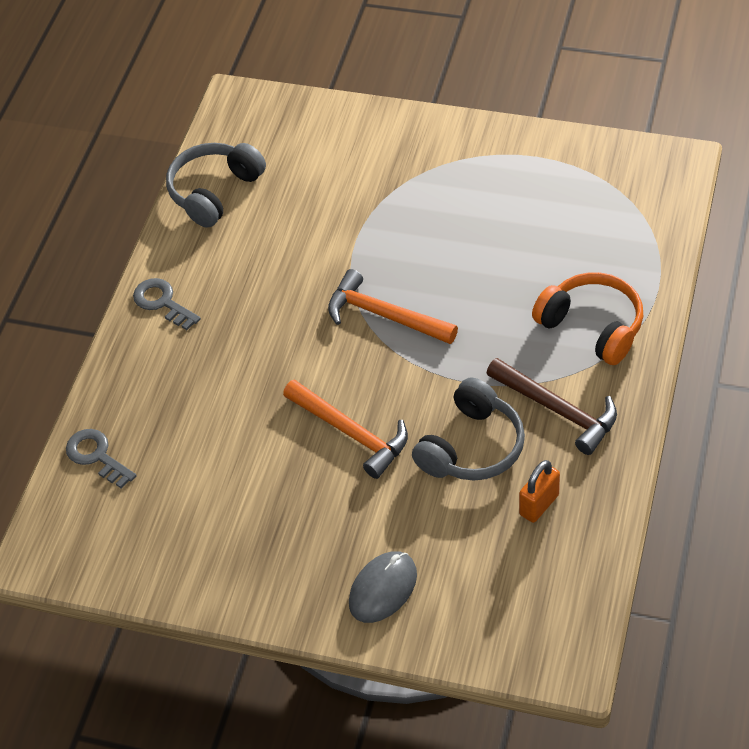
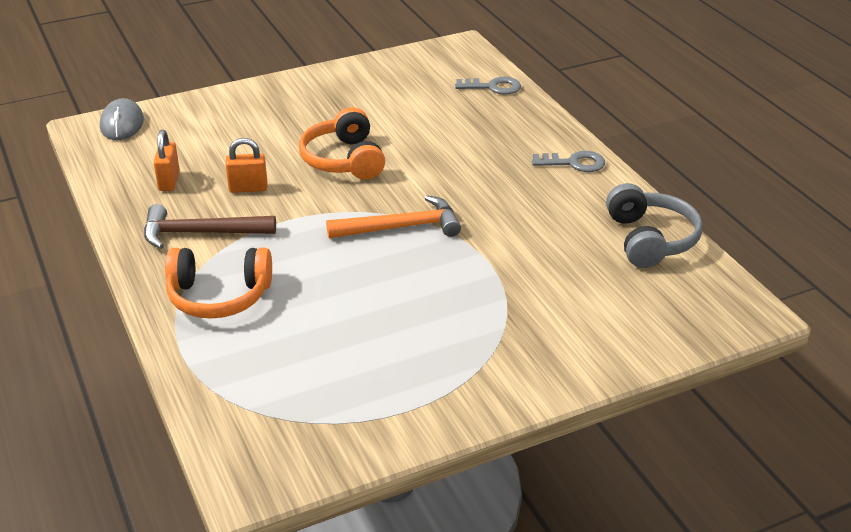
camera: 135 degrees right, 15 degrees down
orange hammer [283,380,408,479] -> orange headphones [299,107,385,180]
grey mouse [349,552,417,623] -> grey mouse moved to [100,98,144,140]
grey headphones [412,377,525,480] -> orange padlock [225,138,268,193]

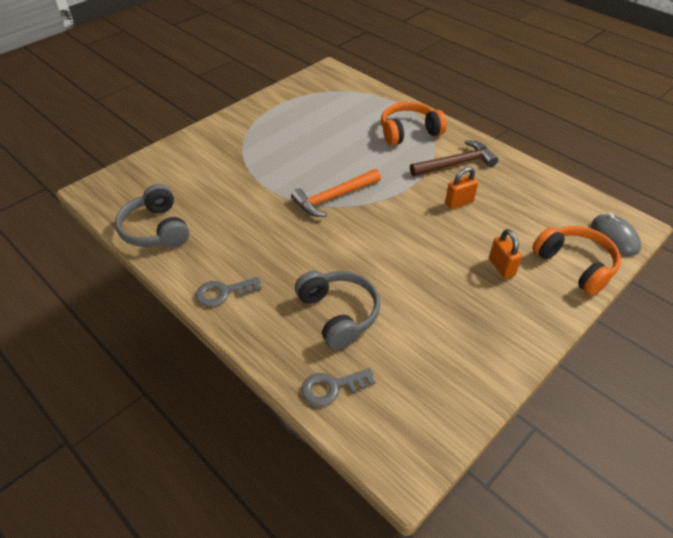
camera: 160 degrees right, 10 degrees up
orange padlock [153,130,180,191] -> orange padlock moved to [489,229,522,279]
orange headphones [299,107,385,180] -> orange headphones moved to [532,226,621,296]
none -> grey headphones [295,271,380,350]

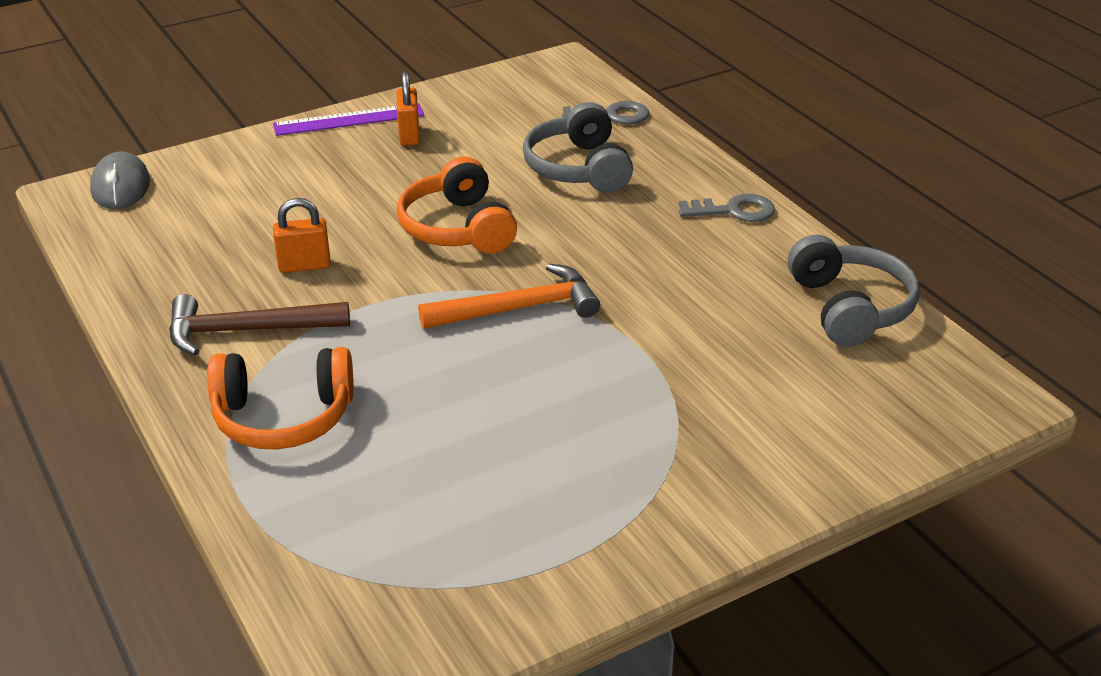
camera: 165 degrees left, 10 degrees down
orange padlock [489,229,522,279] -> orange padlock moved to [396,71,420,146]
orange headphones [532,226,621,296] -> orange headphones moved to [397,156,517,254]
none -> purple ruler [273,103,424,136]

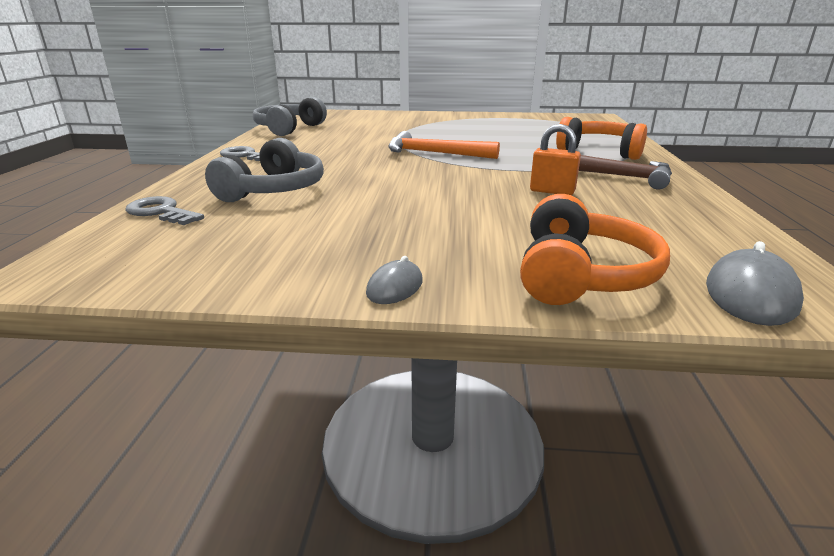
camera: 145 degrees left, 10 degrees down
purple ruler [273,103,424,136] -> grey mouse [366,256,423,304]
orange padlock [396,71,420,146] -> none
orange headphones [397,156,517,254] -> orange headphones moved to [520,194,670,305]

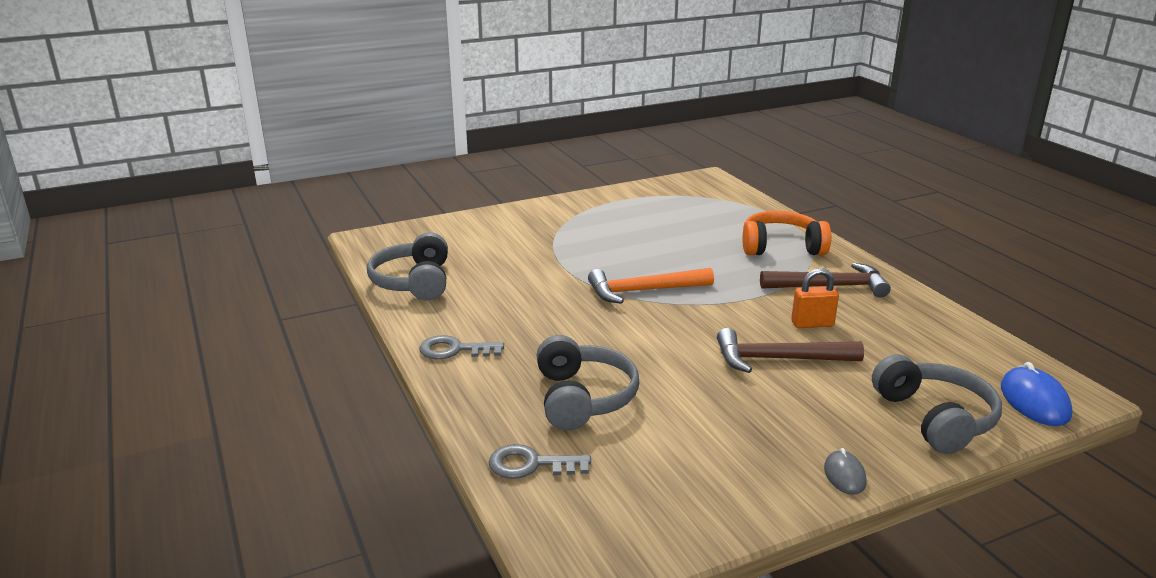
camera: 30 degrees left, 0 degrees up
orange headphones [520,194,670,305] -> grey headphones [872,354,1002,454]
grey mouse [706,241,804,326] -> blue mouse [1001,362,1072,426]
none -> brown hammer [717,328,864,373]

